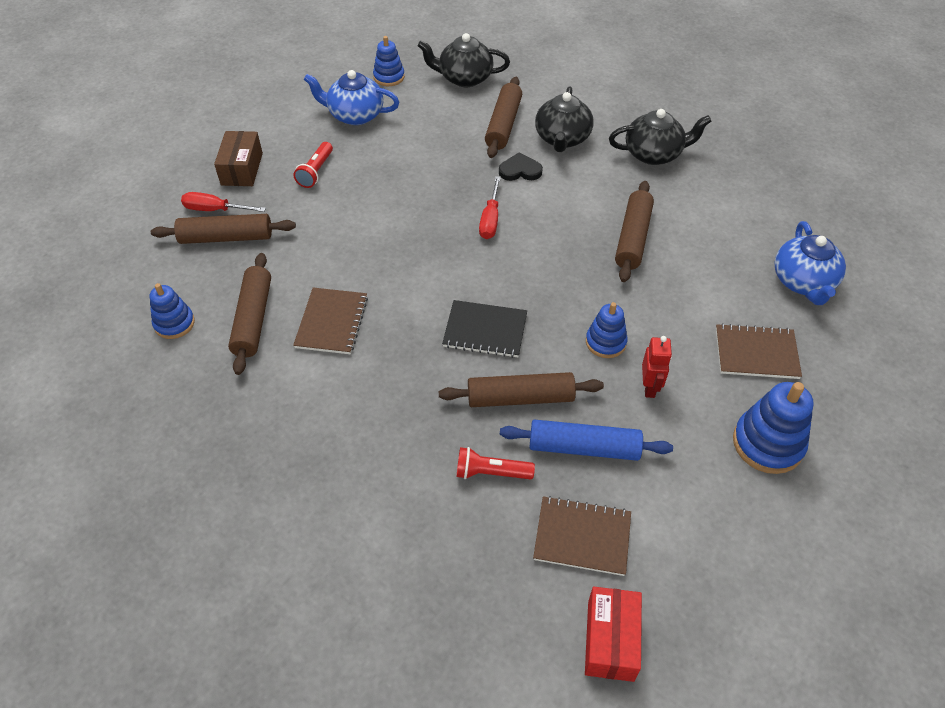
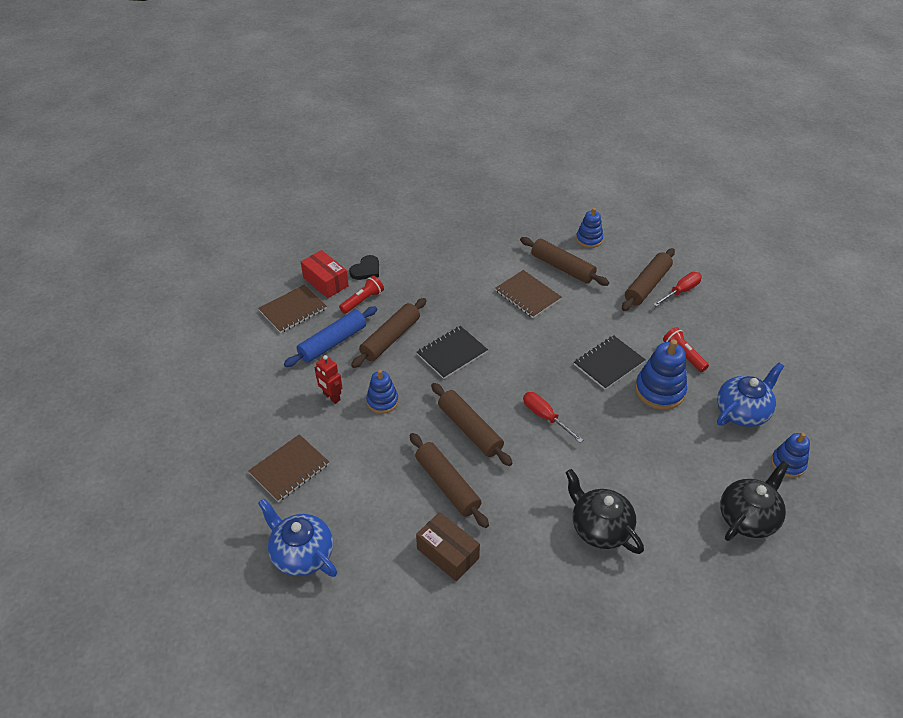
camera: 130 degrees right, 5 degrees down
brown box [214,131,263,186] -> brown box moved to [416,512,480,581]
brown rolling pin [485,77,522,158] -> brown rolling pin moved to [431,383,513,466]
black heart [499,152,543,181] -> black heart moved to [349,255,379,280]
red box [585,587,642,682] -> red box moved to [301,250,349,298]
black teapot [609,109,712,165] -> none
blue stacking toy [733,382,814,474] -> blue stacking toy moved to [635,339,687,410]
none -> black notebook [574,335,646,390]

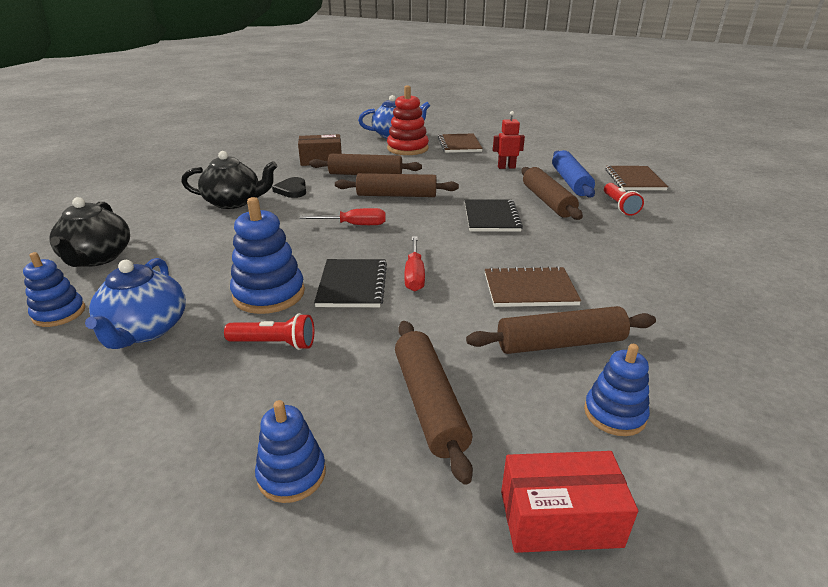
camera: 130 degrees right, 15 degrees down
red box [301,250,349,298] -> red box moved to [501,451,638,553]
black heart [349,255,379,280] -> black heart moved to [272,177,306,198]
blue stacking toy [366,370,399,413] -> blue stacking toy moved to [255,400,326,503]
red screwdriver [653,272,702,307] -> red screwdriver moved to [404,236,425,291]
none -> red stacking toy [387,85,429,155]

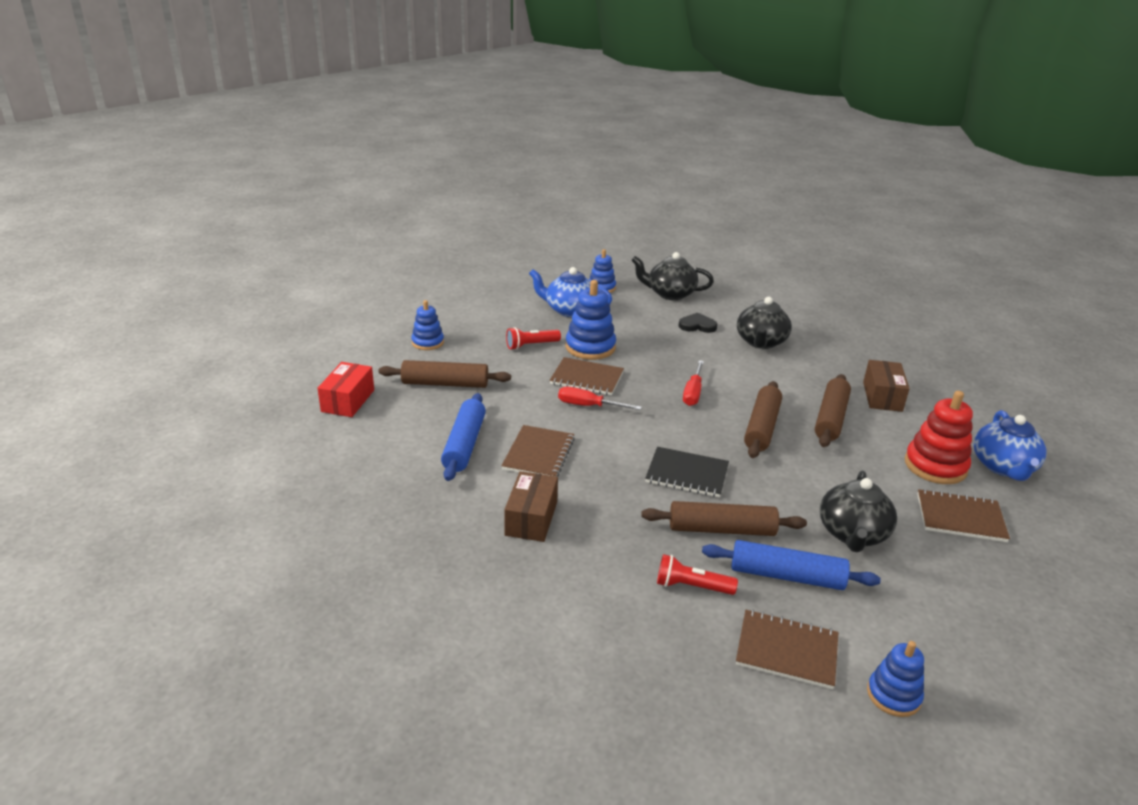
camera: 105 degrees right, 0 degrees up
red flashlight [224,313,314,350] -> red flashlight turned 45 degrees clockwise [506,327,561,350]
black heart [272,177,306,198] -> black heart moved to [678,313,718,333]
black notebook [314,259,387,307] -> brown notebook [550,357,624,395]
brown rolling pin [466,306,656,354] -> blue rolling pin [441,393,486,481]
red robot [493,111,525,169] -> black teapot [820,471,897,553]
blue stacking toy [584,344,650,436] -> blue stacking toy moved to [867,641,924,717]
none -> brown box [504,471,558,542]

